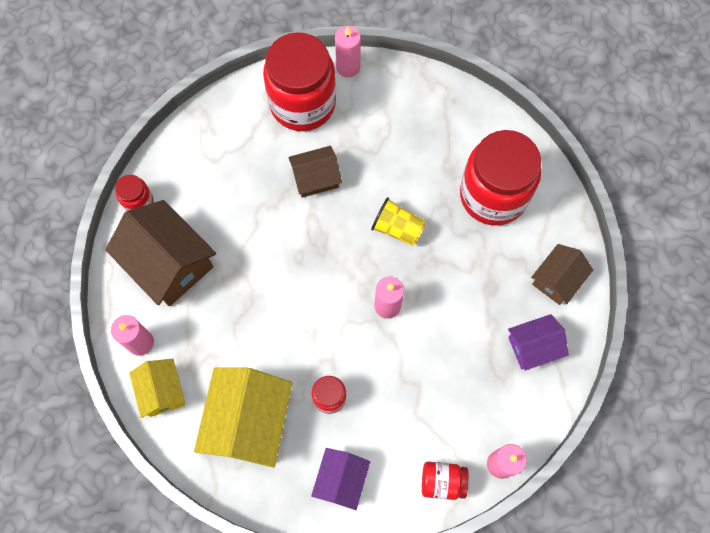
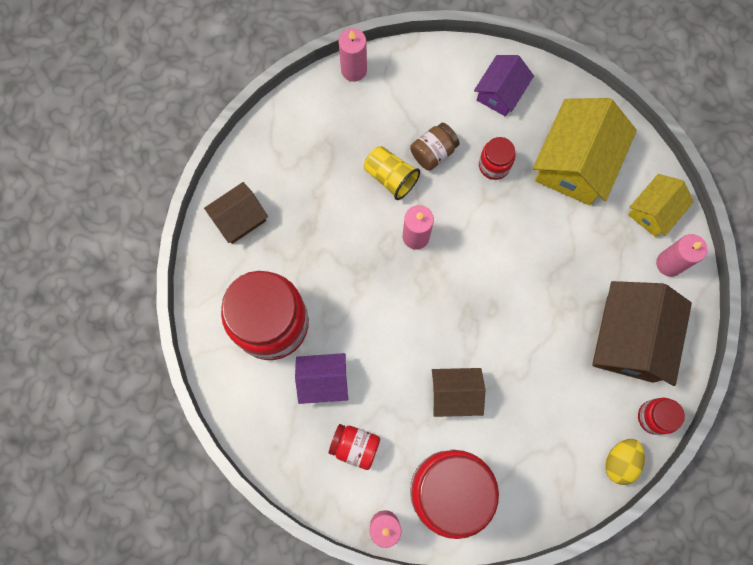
camera: 165 degrees left, 5 degrees up
brown house [106,200,216,306] -> brown house turned 45 degrees clockwise [592,281,692,386]
yellow house [130,359,185,418] -> yellow house turned 45 degrees clockwise [628,174,694,237]
yellow cup [371,197,426,246] -> yellow cup moved to [364,146,420,200]
red jar [422,462,469,500] -> red jar moved to [329,424,380,470]
purple house [508,314,569,371] -> purple house moved to [295,353,348,404]
none -> brown jar [410,123,460,170]
none -> yellow egg [605,439,645,485]

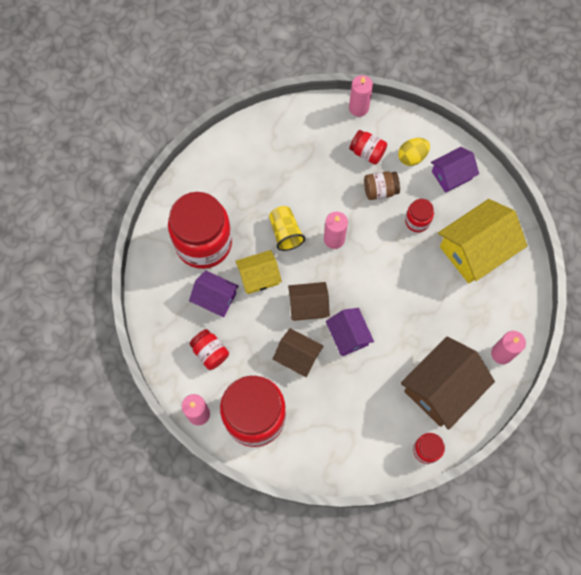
camera: 30 degrees right, 5 degrees down
brown house [204,182,268,244] -> brown house moved to [288,282,330,321]
yellow cup [364,146,420,200] -> yellow cup moved to [269,206,305,251]
yellow egg [605,439,645,485] -> yellow egg moved to [398,138,430,166]
yellow house [628,174,694,237] -> yellow house moved to [236,250,282,294]
none -> purple house [326,308,374,356]
none -> red jar [349,130,387,165]

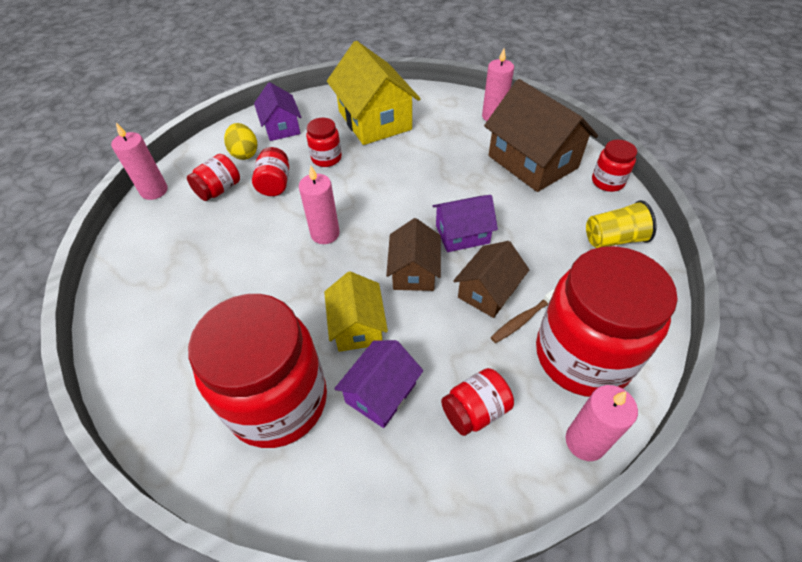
camera: 80 degrees left, 20 degrees down
yellow cup [269,206,305,251] -> yellow cup moved to [586,200,657,248]
brown jar [364,171,400,200] -> red jar [252,147,289,196]
none -> brown toothbrush [491,288,555,343]

